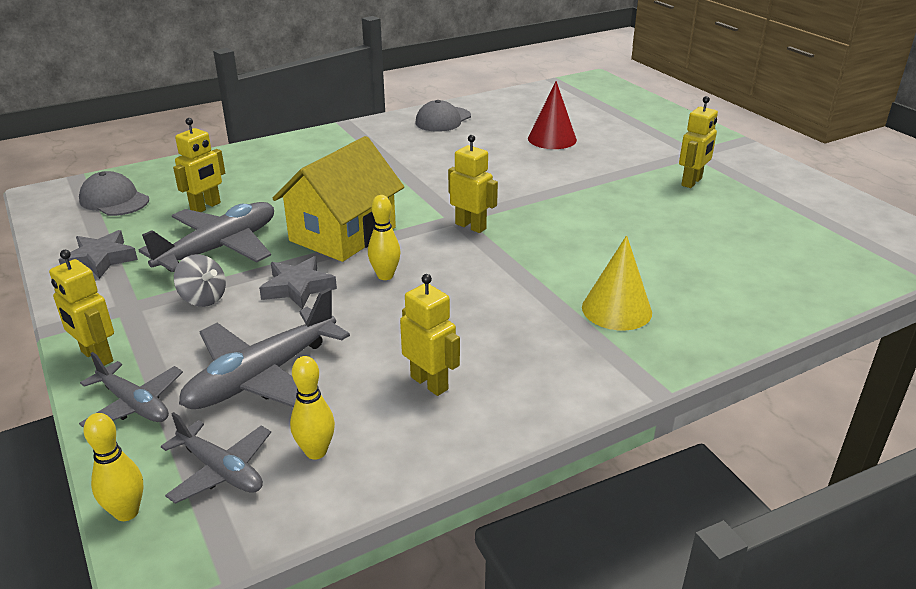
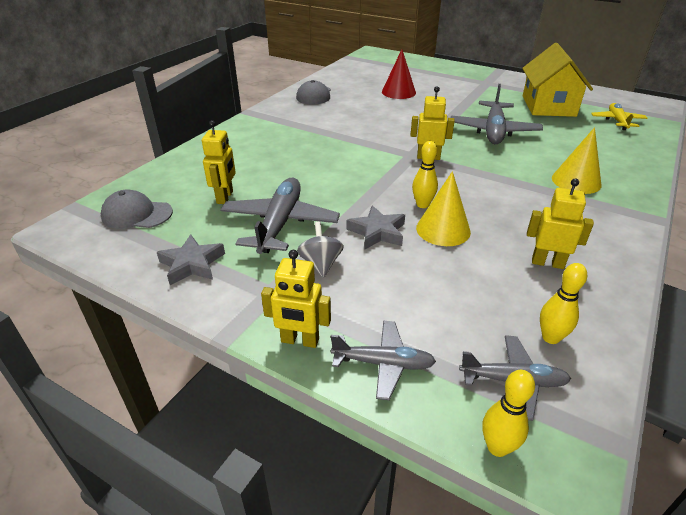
camera: 30 degrees left, 5 degrees up
grey spinning top [174,254,226,307] -> grey spinning top turned 105 degrees counterclockwise [297,222,344,278]
grey plane [179,288,350,409] -> grey plane moved to [451,84,543,144]
yellow house [273,136,404,262] -> yellow house moved to [522,43,593,117]
yellow robot [679,96,718,188] -> none
none -> yellow cone [416,171,471,246]
none -> yellow plane [591,103,647,130]

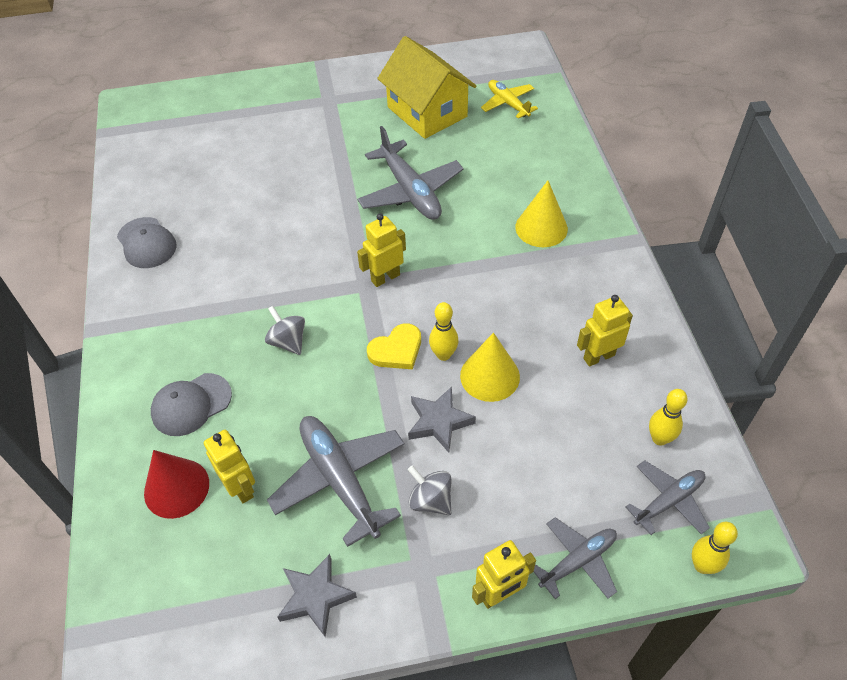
camera: 40 degrees left, 15 degrees up
grey cap [101,190,173,229] -> grey cap moved to [151,373,232,436]
red cone [382,49,416,99] -> red cone moved to [144,450,209,519]
none -> grey spinning top [265,306,305,355]
none -> yellow heart [367,323,421,370]

